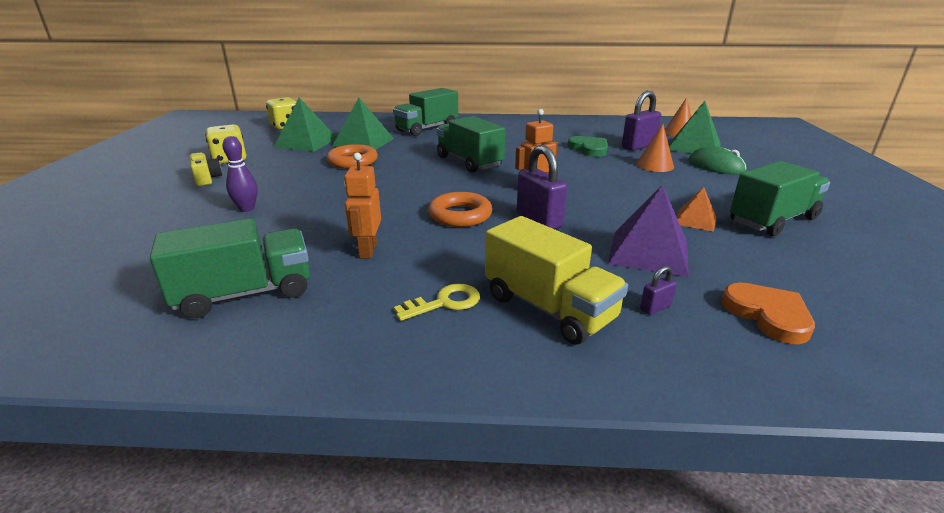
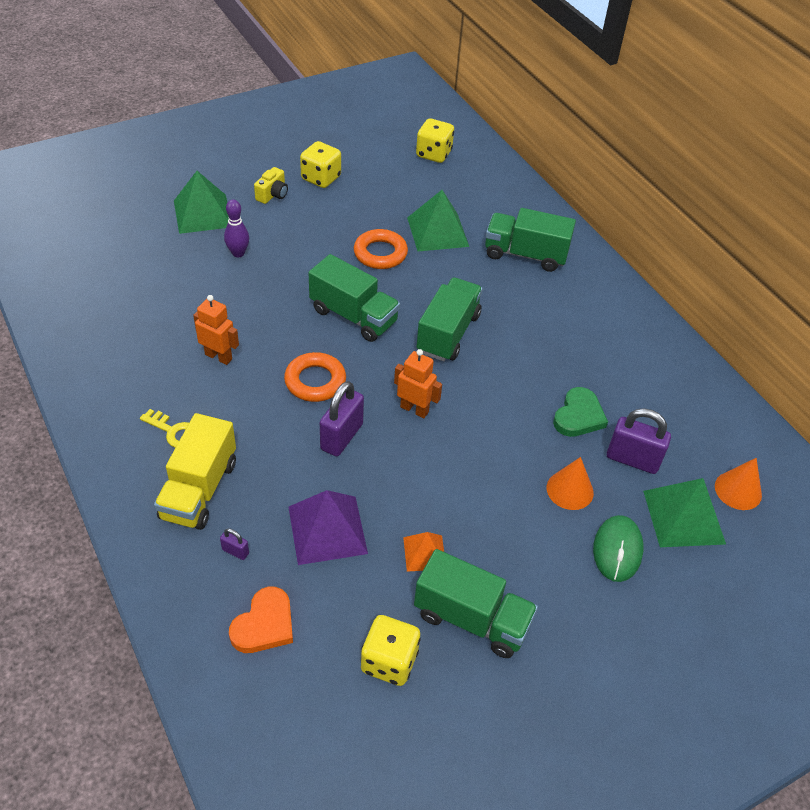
camera: 55 degrees right, 20 degrees up
green truck [150,218,310,318] -> green truck moved to [309,254,400,342]
green pyramid [274,98,337,152] -> green pyramid moved to [174,171,229,234]
orange robot [344,153,381,258] -> orange robot turned 60 degrees clockwise [193,295,239,365]
none -> yellow dice [361,615,421,686]

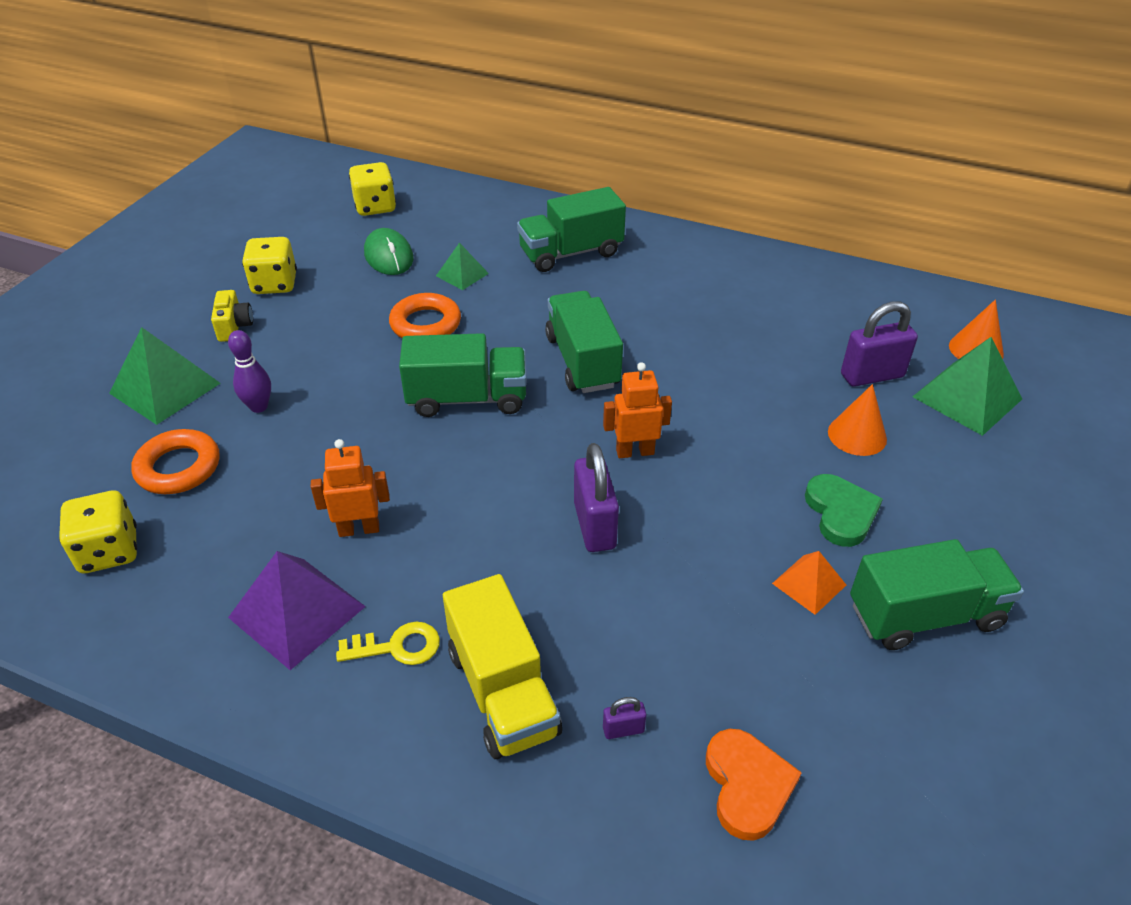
camera: 35 degrees left, 5 degrees down
orange ring [284,352,346,402] -> orange ring moved to [131,429,220,494]
purple pyramid [288,490,368,565] -> purple pyramid moved to [228,551,366,670]
yellow dice [361,615,421,686] -> yellow dice moved to [59,490,137,573]
green pyramid [407,190,469,251] -> green pyramid [436,243,489,290], size x0.56
green heart [553,387,608,437] -> green heart moved to [805,474,883,547]
green mouse [593,515,644,582] -> green mouse moved to [364,228,414,275]

